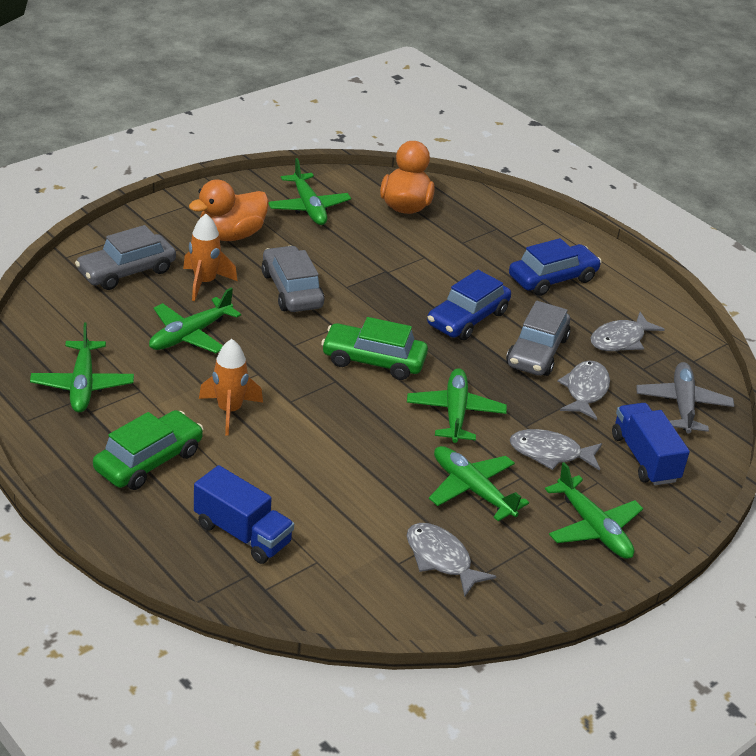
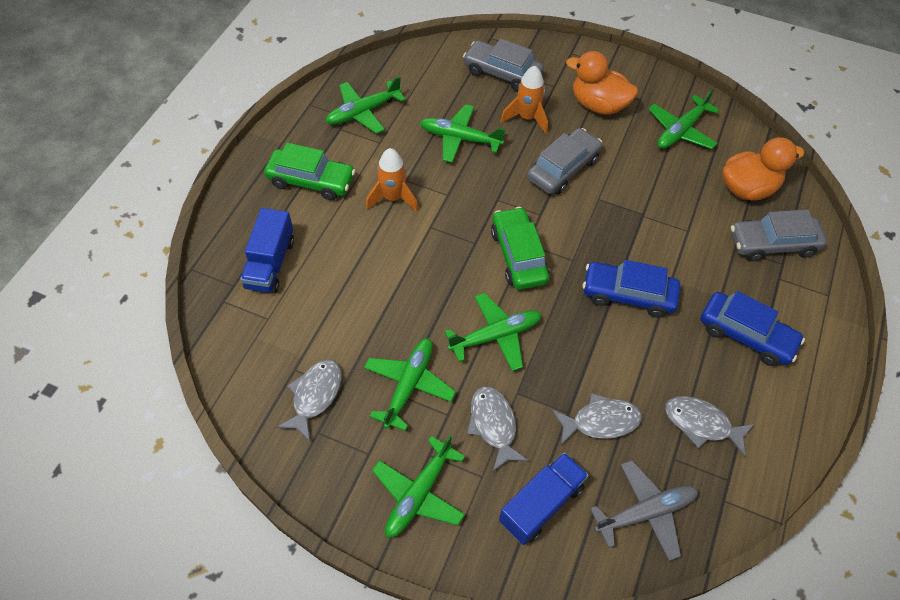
camera: 65 degrees right, 20 degrees up
grey car [506,301,570,376] -> grey car moved to [731,210,827,261]

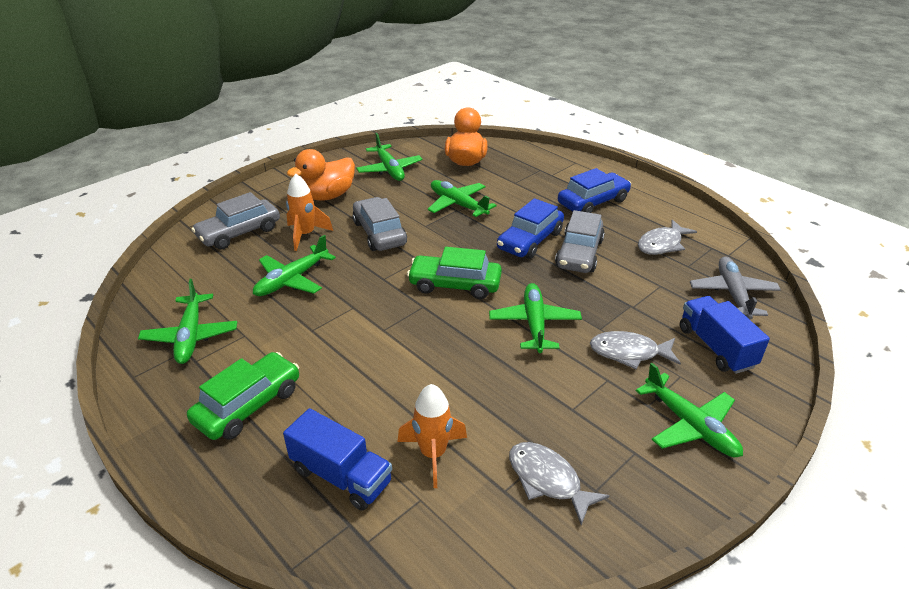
camera: 65 degrees left, 20 degrees down
green plane [364,338,456,431] -> green plane moved to [428,180,496,217]
orange rocket [366,148,418,212] -> orange rocket moved to [398,384,467,488]
grey fish [552,393,642,445] -> none
grey car [731,210,827,261] -> grey car moved to [555,210,605,273]

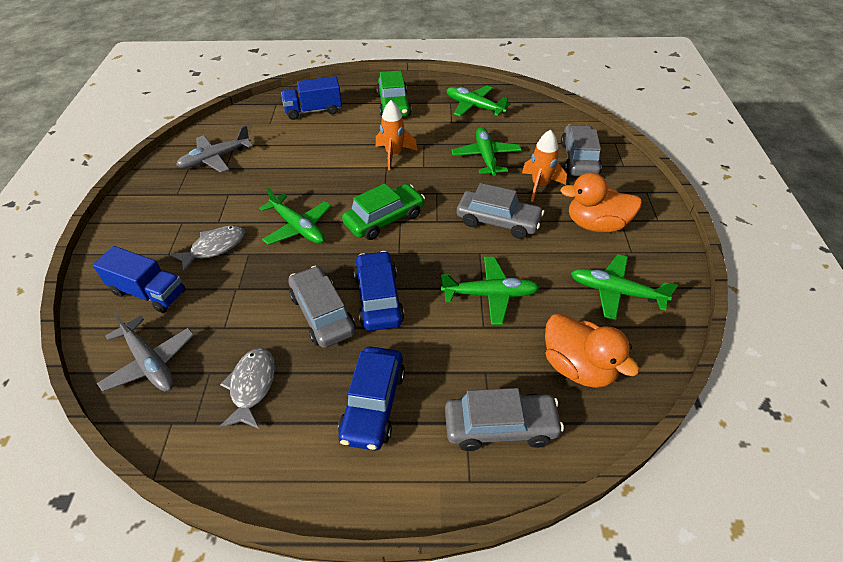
camera: 135 degrees right, 10 degrees up
orange duck [287,149,355,201] -> orange duck turned 90 degrees counterclockwise [560,172,642,232]
orange rocket [398,384,467,488] -> orange rocket moved to [376,100,418,170]
grey fish [509,442,610,525] -> grey plane [176,125,253,173]
green plane [636,363,743,457] -> none
none -> grey car [445,388,564,451]

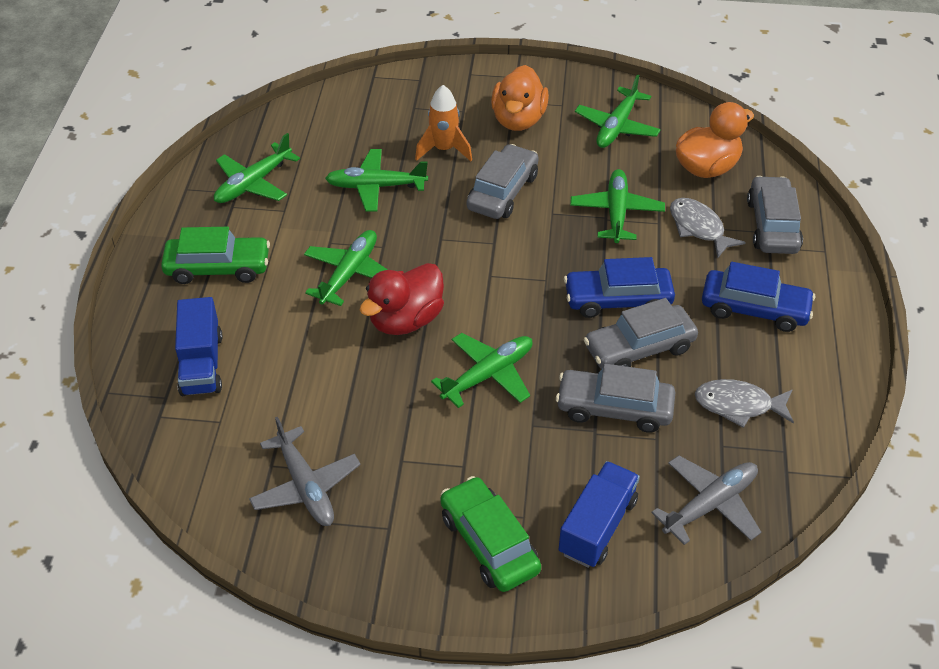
camera: 85 degrees left, 0 degrees up
grey fish [170,225,245,273] -> grey fish moved to [670,198,746,258]
green car [342,184,425,240] -> green car moved to [440,476,541,592]
orange rocket [376,100,418,170] -> green plane [304,230,388,306]
grey car [561,125,602,176] -> grey car moved to [556,364,675,433]
none -> red duck [360,263,444,335]

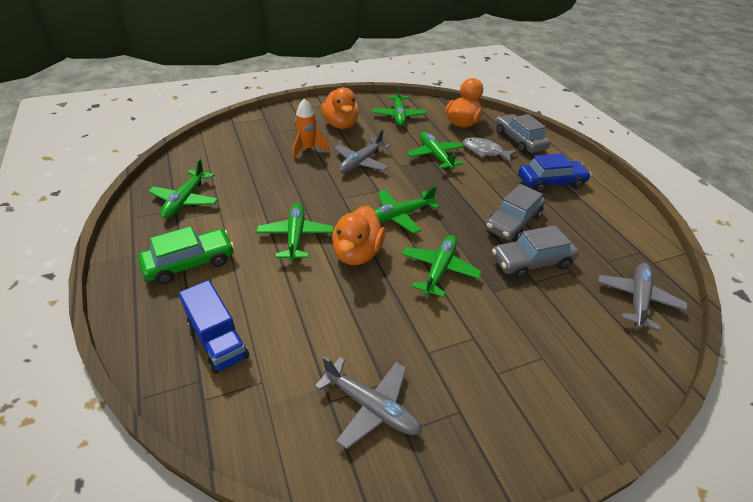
camera: 30 degrees left, 5 degrees down
green plane [325,149,428,212] -> green plane moved to [374,186,440,234]
red duck [360,263,444,335] -> orange duck [332,206,385,265]
green car [440,476,541,592] -> none
grey car [467,144,539,219] -> grey plane [334,129,391,173]
blue truck [559,461,640,568] -> none
blue car [564,257,675,318] -> none
grey fish [695,379,794,428] -> none

